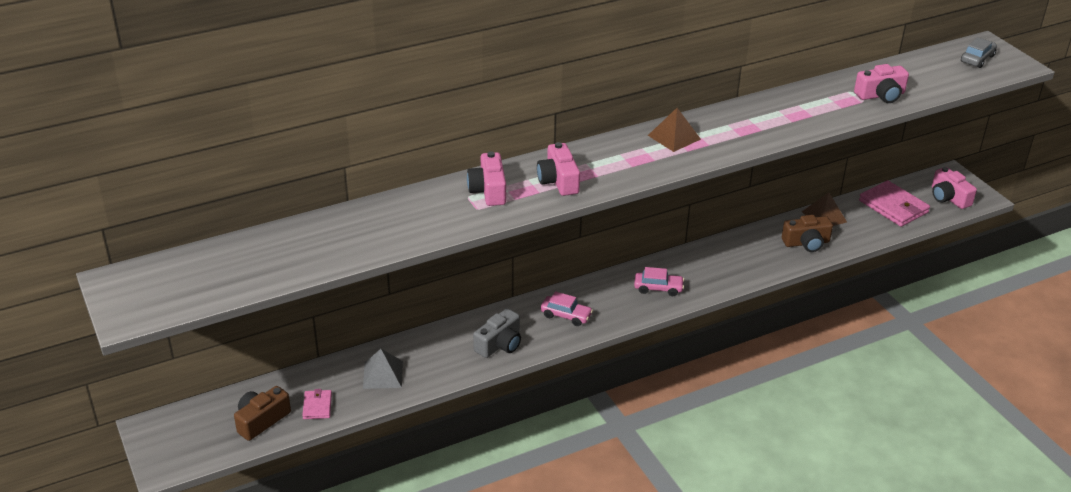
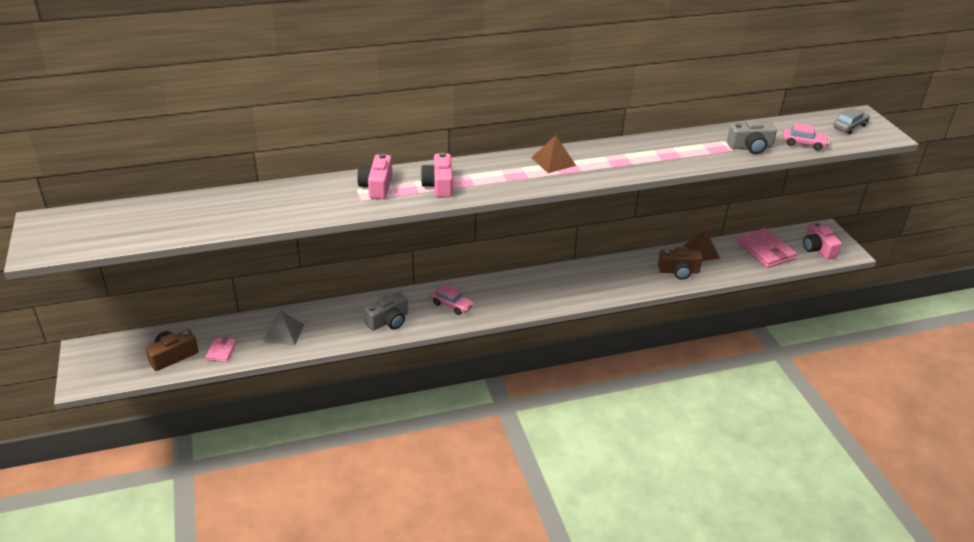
camera: 10 degrees right, 0 degrees up
pink car [634,267,684,296] -> pink car moved to [783,123,829,151]
pink camera [854,64,909,103] -> grey camera [727,119,777,154]

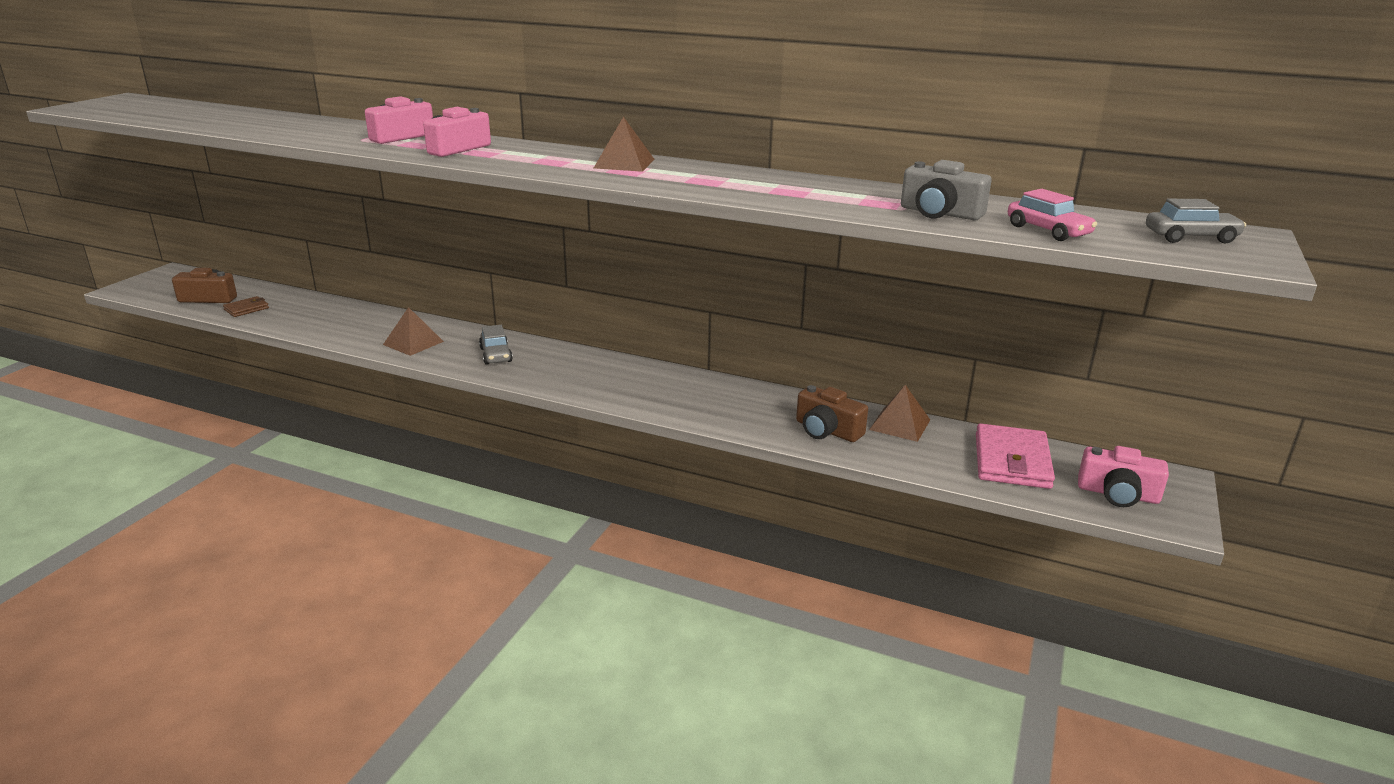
camera: 40 degrees right, 10 degrees down
pink wallet [205,337,237,362] -> brown wallet [223,296,269,317]
grey pyramid [264,311,304,346] -> none
grey camera [364,292,408,331] -> brown pyramid [383,307,444,356]
pink car [431,284,474,315] -> grey car [479,325,513,365]
pink camera [803,222,842,260] -> pink camera turned 90 degrees counterclockwise [1078,446,1169,507]

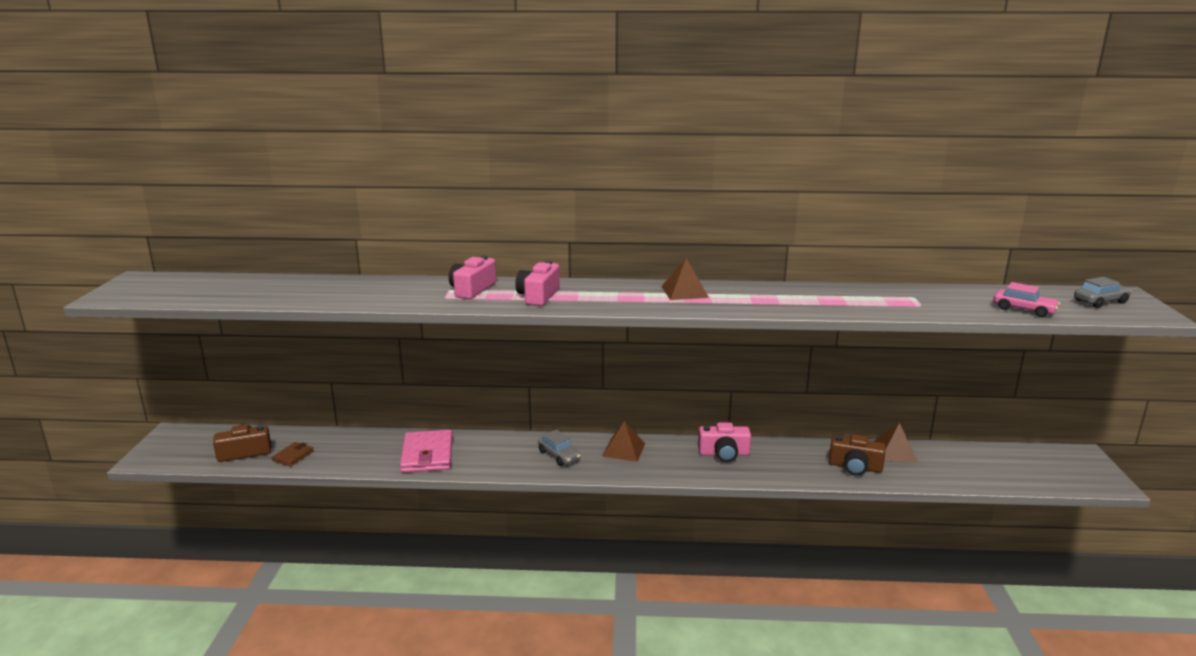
camera: 20 degrees left, 5 degrees down
brown pyramid [383,307,444,356] -> brown pyramid moved to [602,421,645,462]
grey camera [901,160,992,220] -> none
pink wallet [976,423,1055,489] -> pink wallet moved to [400,430,453,473]
pink camera [1078,446,1169,507] -> pink camera moved to [698,422,751,462]

